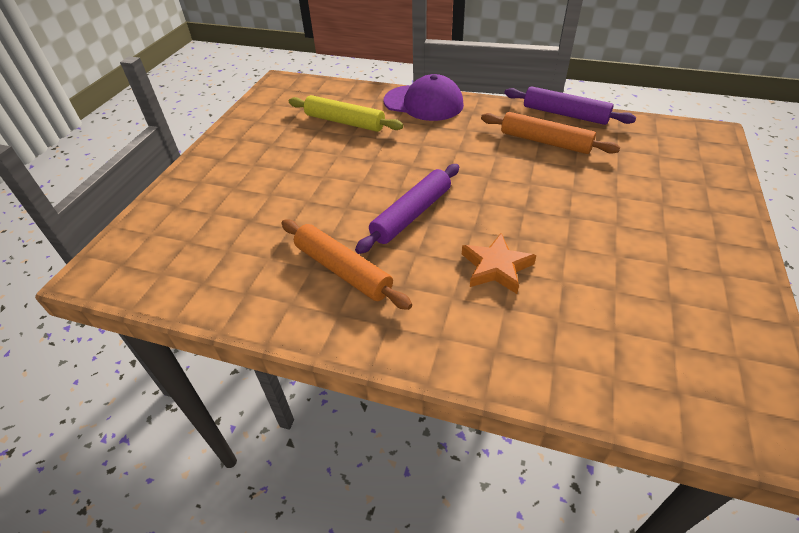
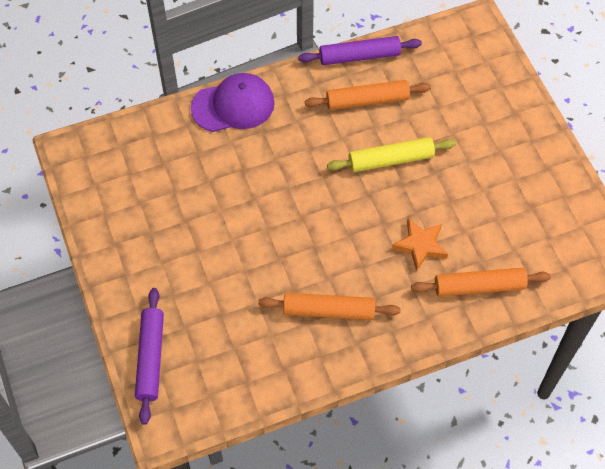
camera: 40 degrees left, 15 degrees up
yellow rolling pin [289,95,403,132] -> yellow rolling pin moved to [327,137,456,172]
purple rolling pin [355,164,459,254] -> purple rolling pin moved to [135,288,164,425]
none -> orange rolling pin [411,268,551,297]

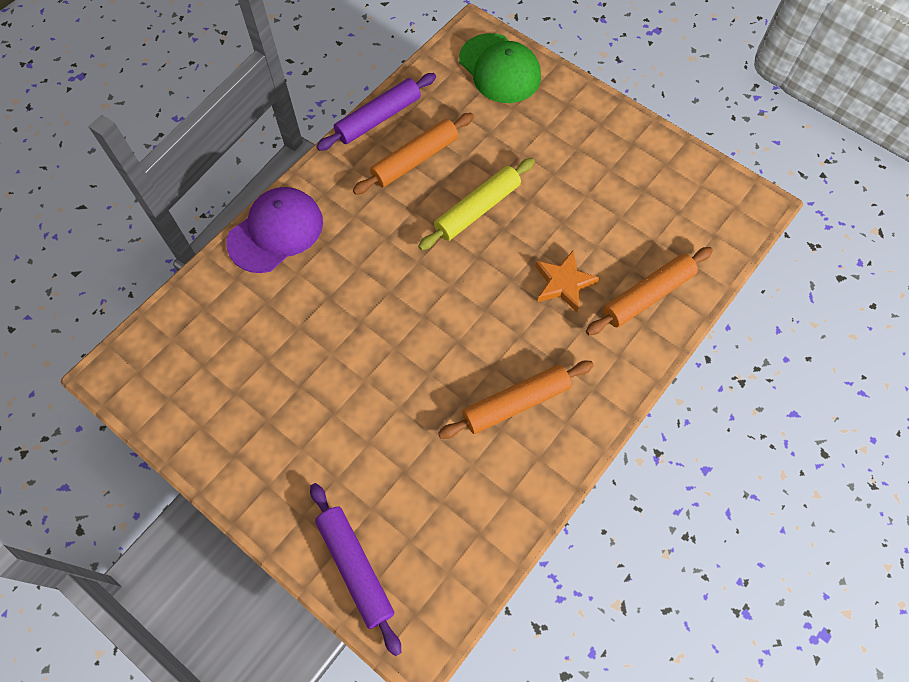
camera: 30 degrees left, 5 degrees up
none -> green cap [459,33,541,103]

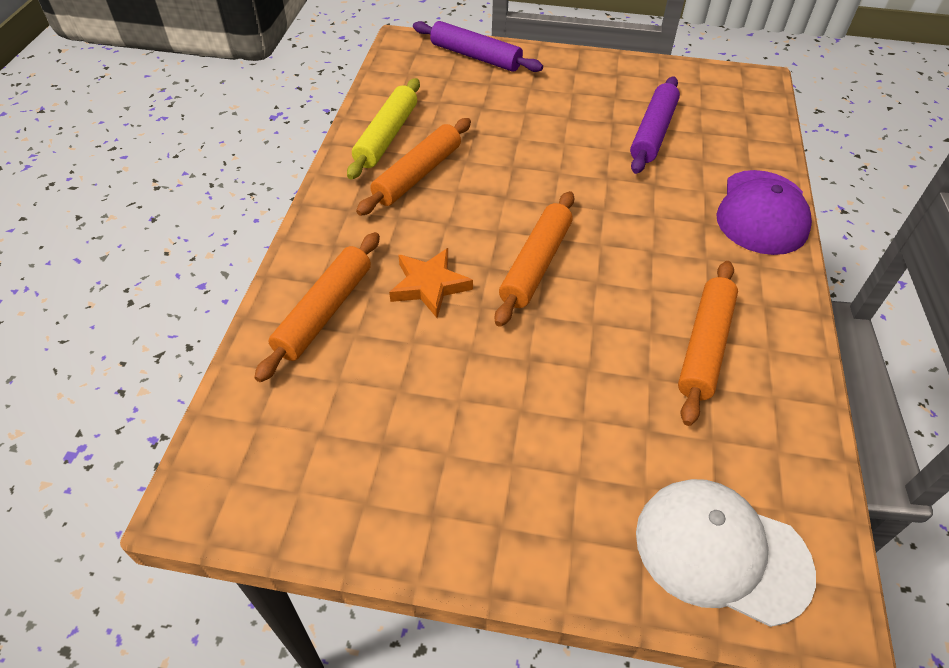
camera: 150 degrees right, 15 degrees down
purple rolling pin [316,73,436,151] -> purple rolling pin moved to [630,76,680,174]
yellow rolling pin [418,158,535,250] -> yellow rolling pin moved to [347,78,420,180]
green cap [459,33,541,103] -> white cap [636,479,816,627]
none -> orange rolling pin [495,191,574,327]

